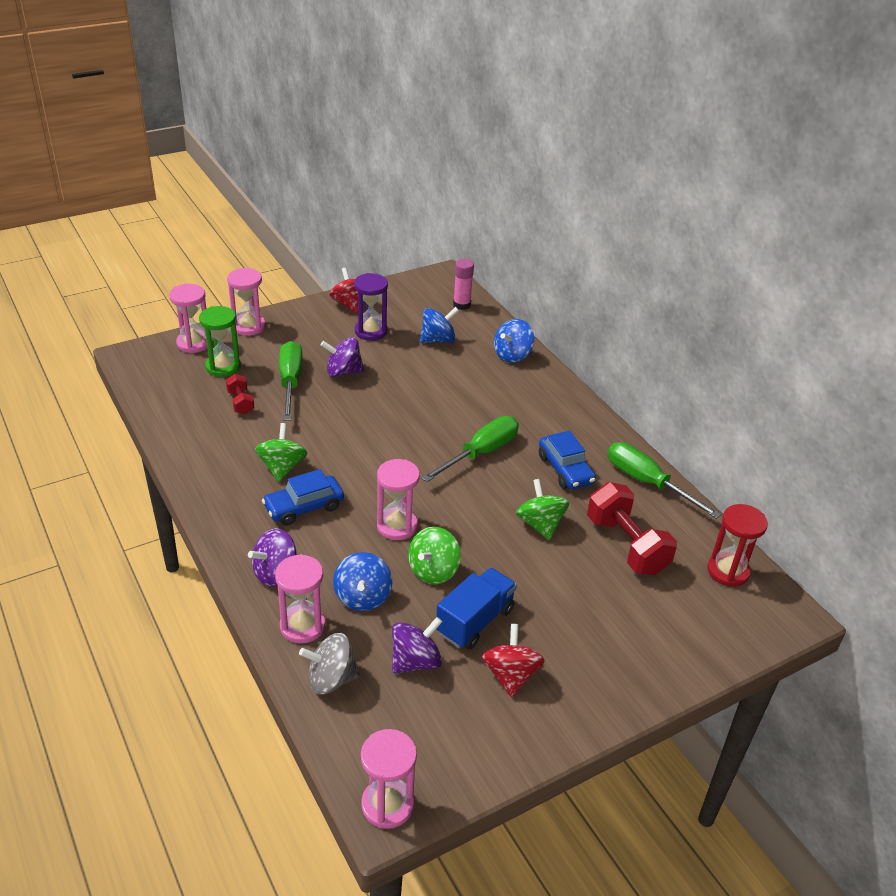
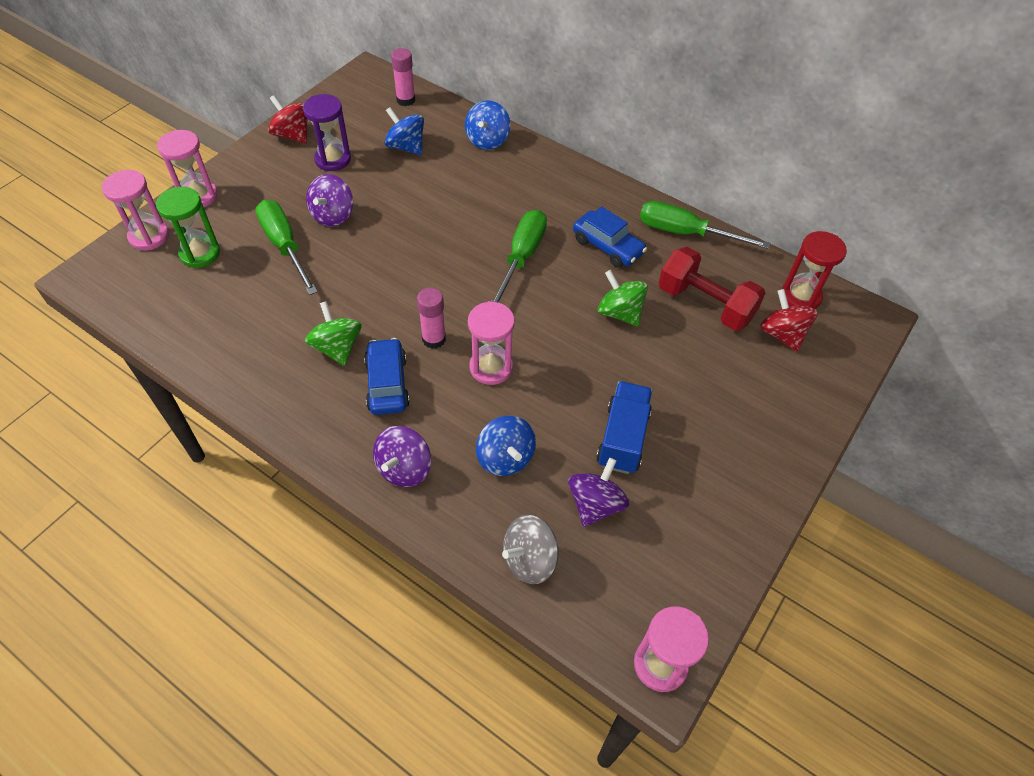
camera: 25 degrees left, 15 degrees up
red dumbbell [226,374,254,414] -> none
blue car [262,469,344,526] -> blue car turned 135 degrees clockwise [364,338,410,415]
pink hourglass [275,554,326,643] -> none
purple spinning top [321,337,364,377] -> purple spinning top turned 45 degrees counterclockwise [306,174,353,227]
green spinning top [408,527,461,584] -> none
blue spinning top [420,307,459,343] -> blue spinning top turned 90 degrees counterclockwise [385,107,424,155]
red spinning top [482,624,545,697] -> red spinning top moved to [760,289,818,352]
none -> pink glue stick [417,288,446,349]

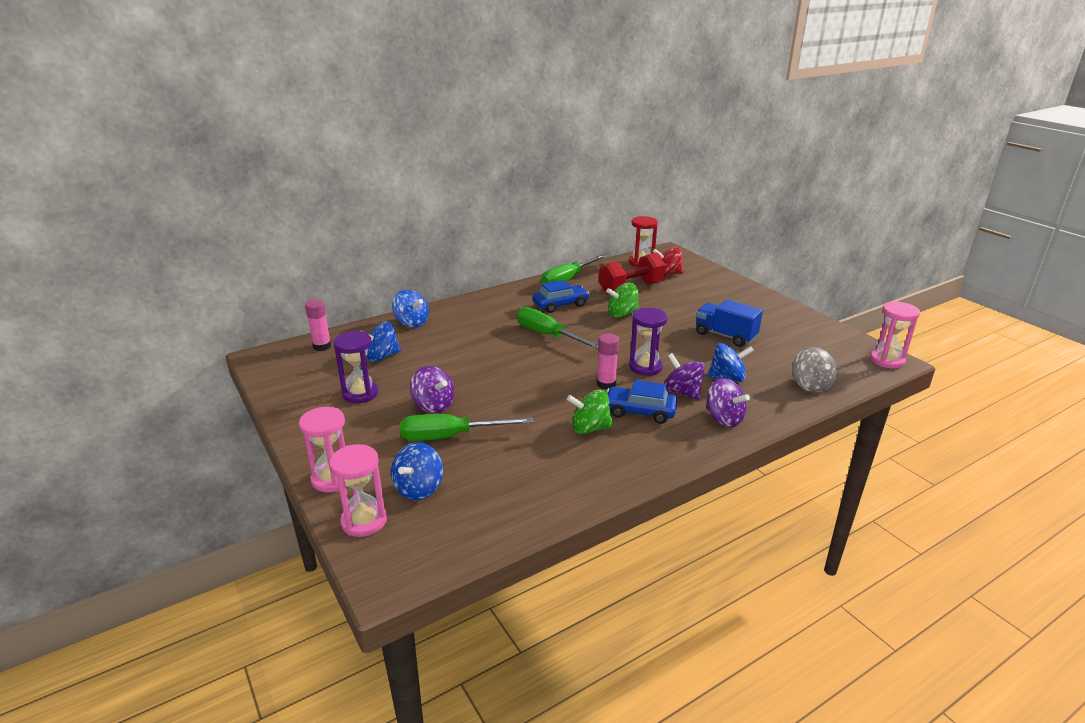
camera: 65 degrees left, 25 degrees down
green hourglass [156,187,220,268] -> blue spinning top [391,442,443,500]
red spinning top [268,95,308,144] -> none
pink hourglass [468,301,515,385] -> purple hourglass [629,308,668,376]
purple spinning top [568,458,629,527] -> purple spinning top moved to [664,353,705,400]

